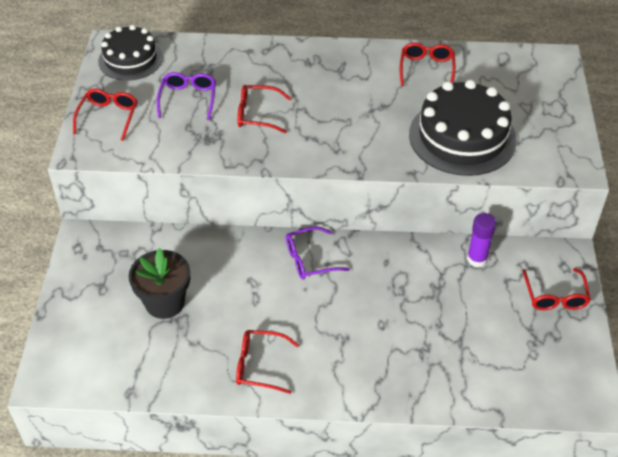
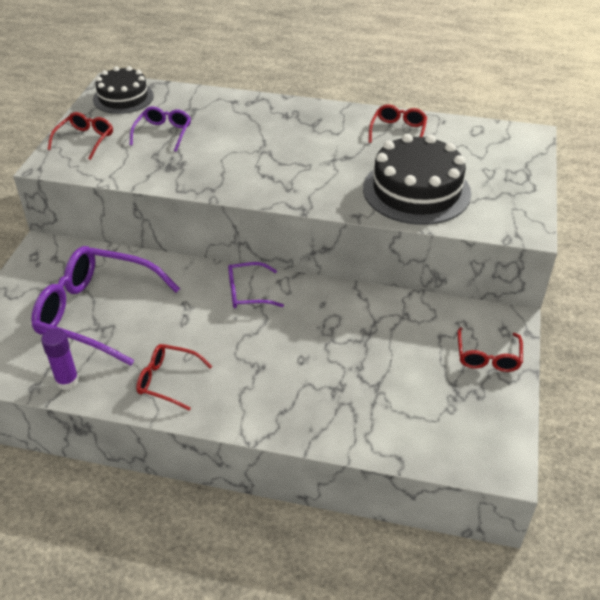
camera: 10 degrees right, 5 degrees down
black flower pot [129,248,190,319] -> purple glasses [31,246,180,366]
red glasses [237,85,291,133] -> none
purple glue stick [467,213,496,267] -> purple glue stick moved to [41,328,79,390]

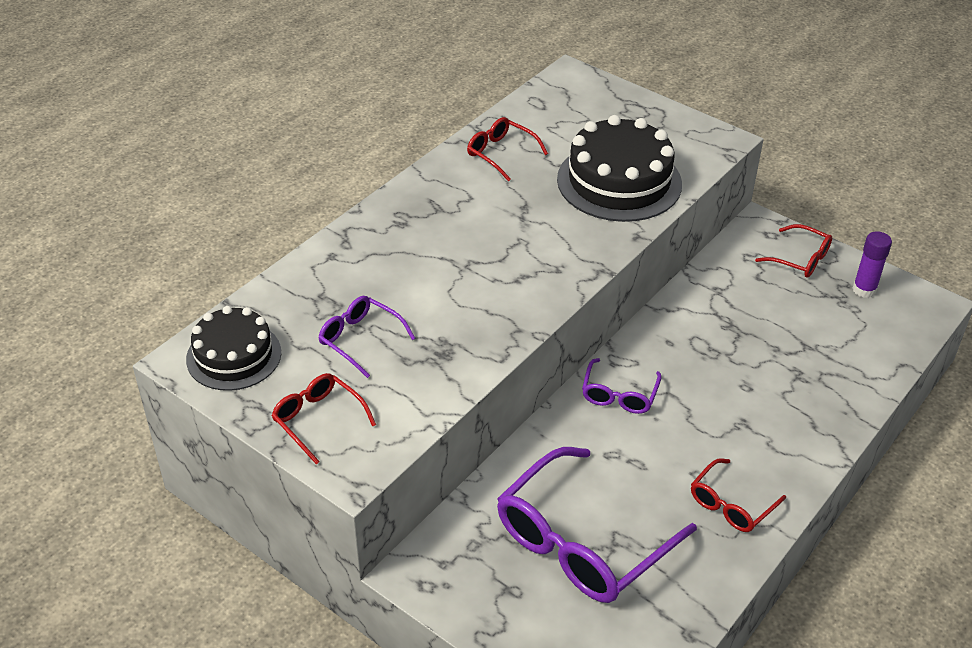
camera: 65 degrees left, 0 degrees up
purple glue stick [41,328,79,390] -> purple glue stick moved to [853,231,892,298]

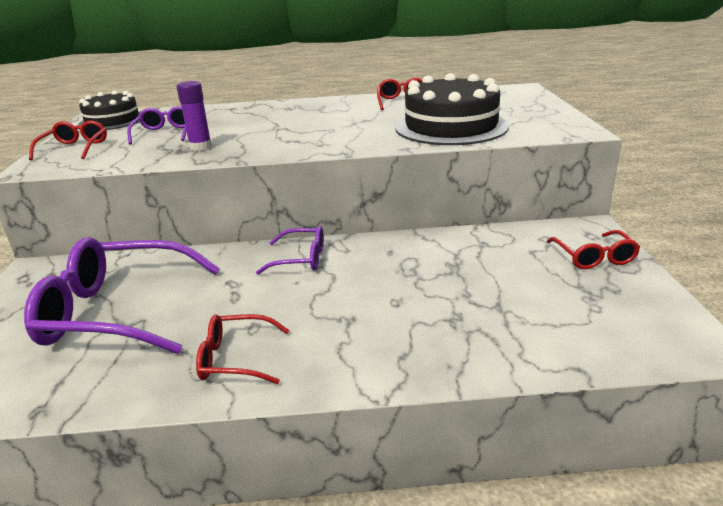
camera: 50 degrees right, 15 degrees down
purple glasses [582,358,662,414] -> purple glasses turned 150 degrees counterclockwise [256,226,324,275]
purple glue stick [853,231,892,298] -> purple glue stick moved to [177,81,212,151]

